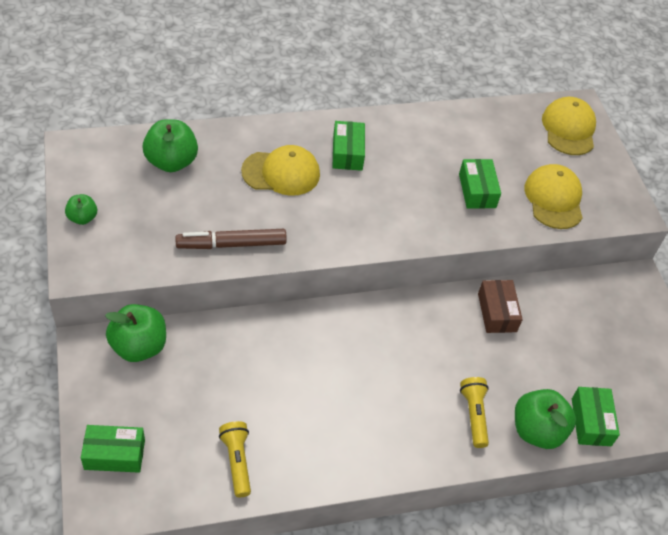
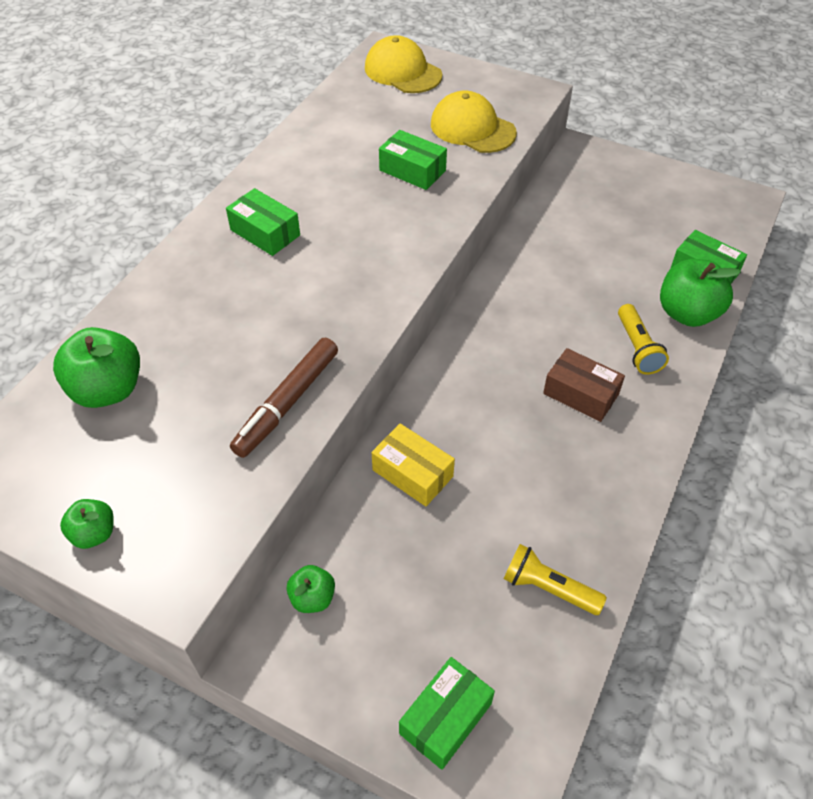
camera: 45 degrees left, 0 degrees up
green apple [105,304,166,362] -> green apple [286,565,335,613], size x0.55
yellow cap [241,145,320,196] -> none
yellow flashlight [460,377,489,448] -> yellow flashlight turned 135 degrees counterclockwise [618,304,669,375]
brown box [478,280,523,333] -> brown box moved to [543,348,625,422]
none -> yellow box [372,424,455,506]

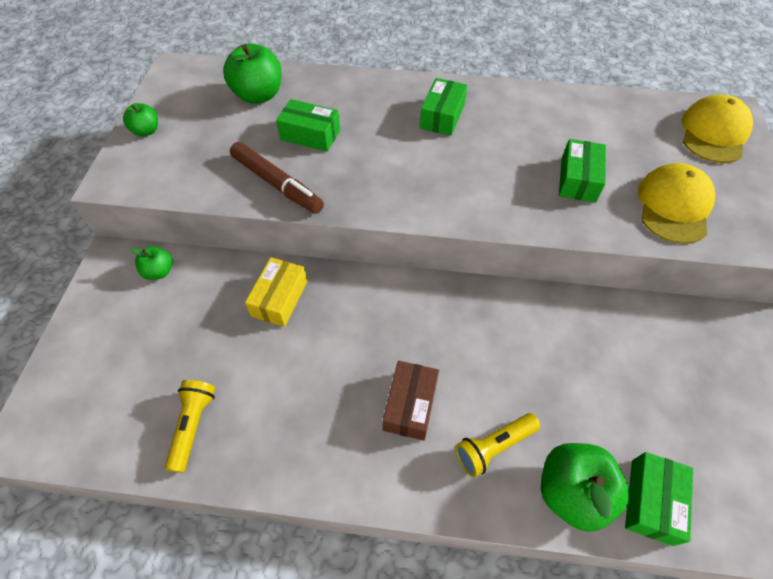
camera: 70 degrees right, 5 degrees up
brown marker [230,338,338,458] -> brown marker turned 150 degrees counterclockwise [230,142,324,214]
green box [399,657,495,770] -> green box moved to [276,99,340,152]

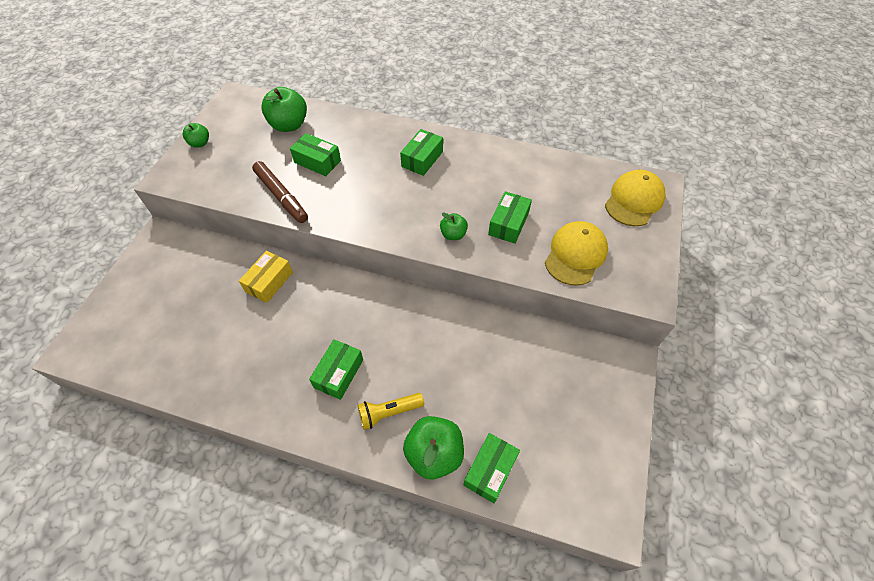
camera: 10 degrees right, 0 degrees up
green apple [130,246,173,280] -> green apple moved to [440,212,468,240]
yellow flashlight [165,380,216,473] -> none
brown box [383,361,439,441] -> green box [309,339,363,400]

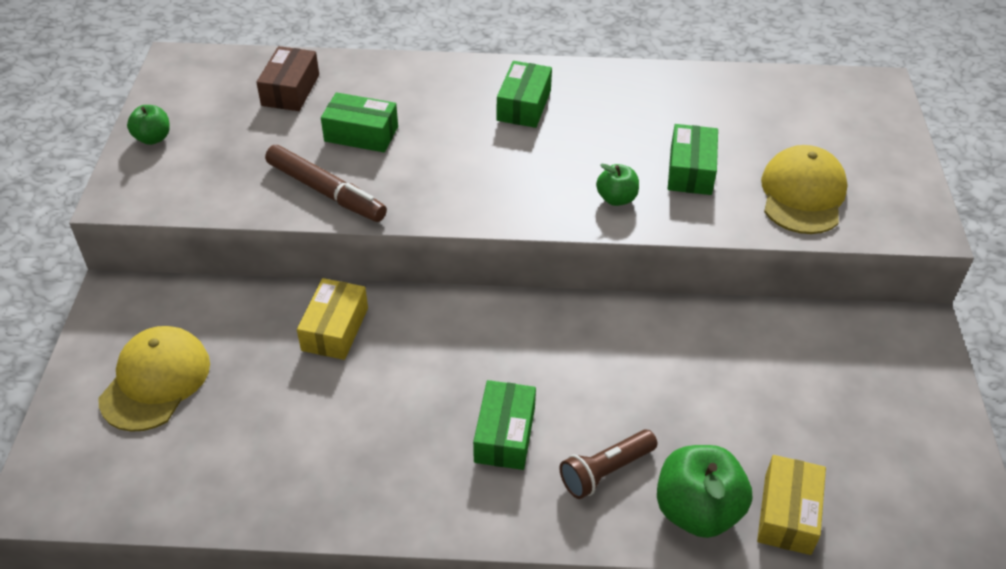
camera: 15 degrees left, 10 degrees down
green apple [261,87,307,132] -> brown box [256,46,319,111]
yellow flashlight [358,393,424,430] -> brown flashlight [559,430,657,499]
green box [464,433,520,503] -> yellow box [757,455,826,555]
yellow cap [605,170,666,226] -> yellow cap moved to [98,326,210,432]

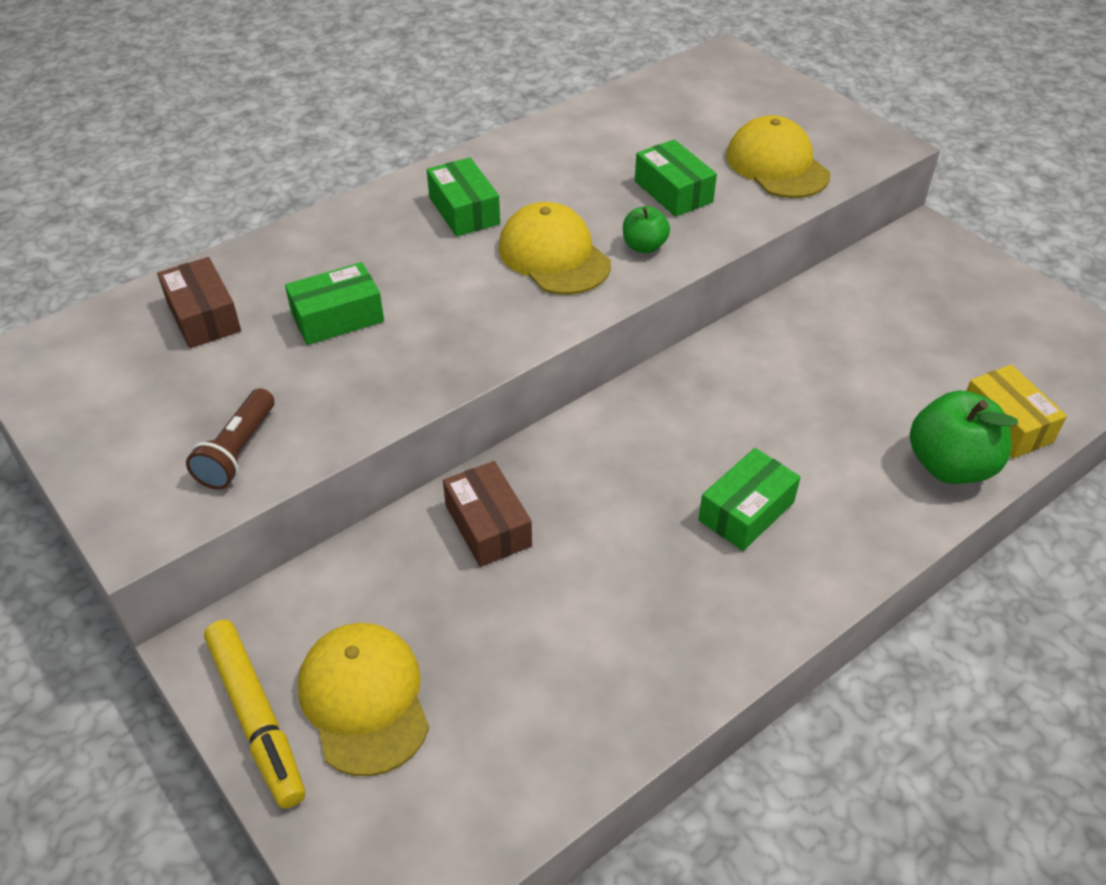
camera: 40 degrees left, 0 degrees up
green apple [127,105,170,145] -> none
brown marker [265,145,387,222] -> none
yellow box [297,278,368,360] -> brown box [443,461,532,567]
green box [473,380,536,470] -> green box turned 75 degrees clockwise [698,448,801,551]
brown flashlight [559,430,657,499] -> brown flashlight moved to [186,388,274,489]
none -> yellow marker [204,620,305,809]
none -> yellow cap [498,202,611,295]

